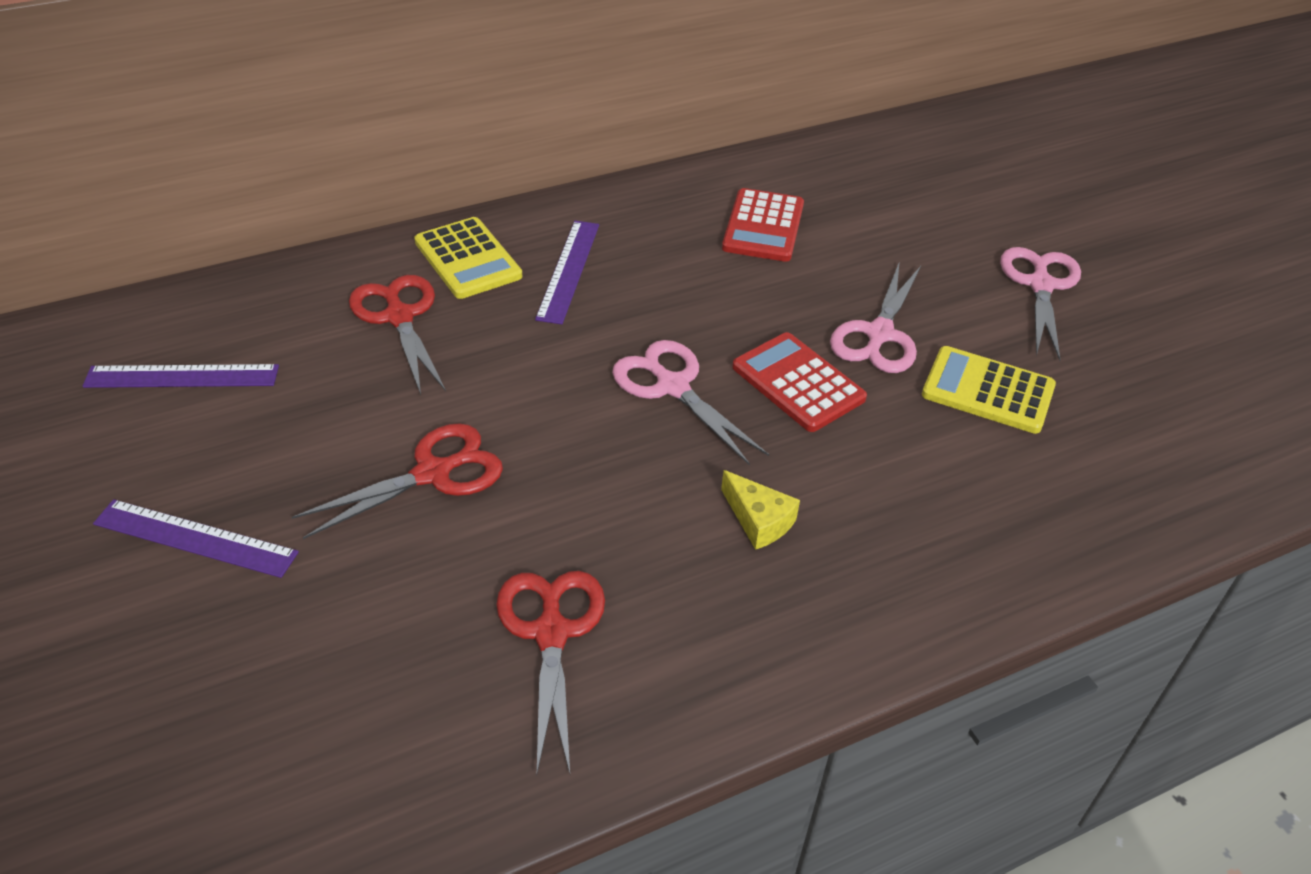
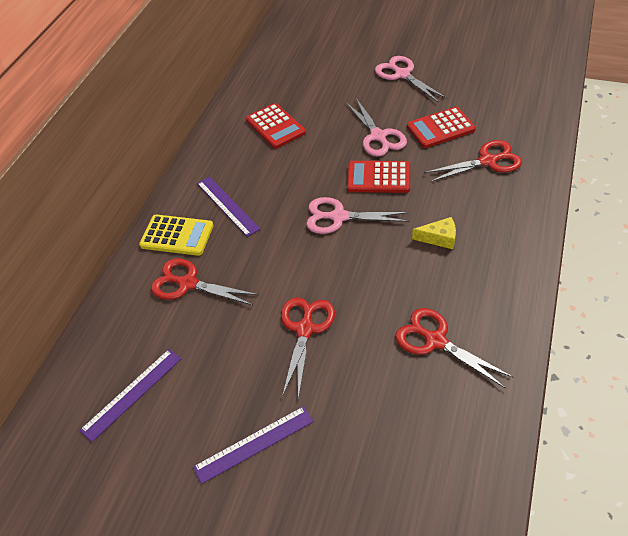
camera: 40 degrees left, 5 degrees up
yellow calculator [922,346,1056,434] -> red calculator [407,107,476,148]
none -> red scissors [424,140,522,182]

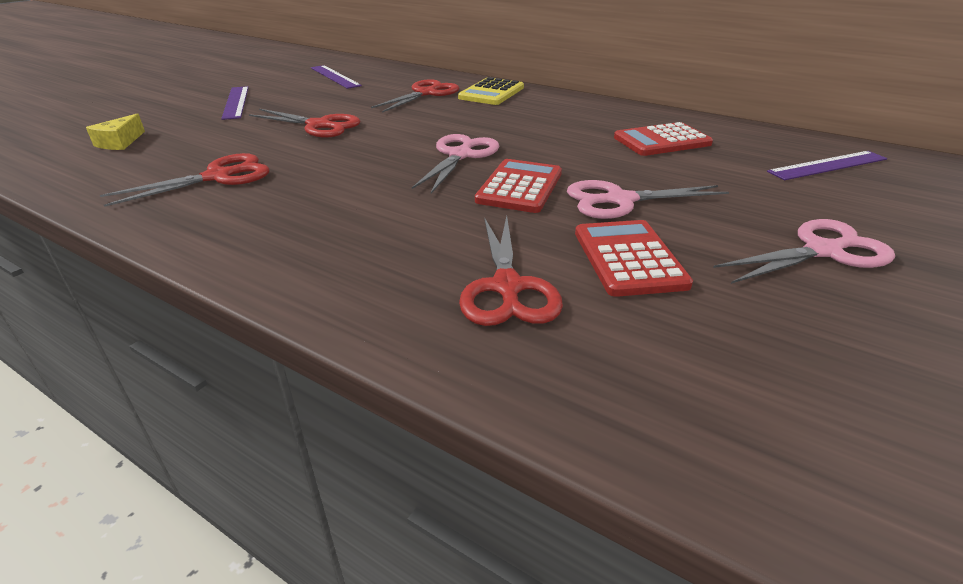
camera: 100 degrees right, 15 degrees down
purple ruler [197,176,260,237] -> purple ruler moved to [767,151,887,180]
yellow cheese [412,217,456,249] -> yellow cheese moved to [86,113,145,150]

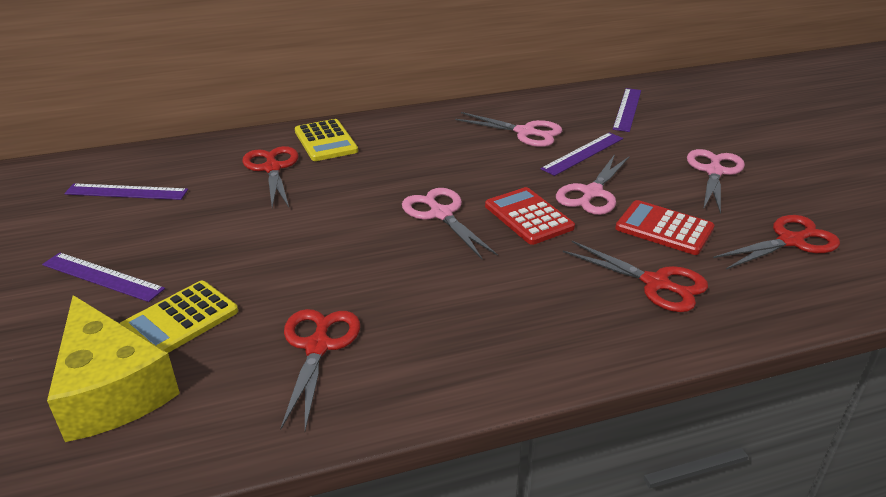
camera: 50 degrees left, 0 degrees up
yellow cheese [86,113,145,150] -> yellow cheese [47,295,180,442], size x2.22
red scissors [249,109,361,137] -> red scissors moved to [713,215,840,269]
red calculator [614,122,713,156] -> pink scissors [455,112,562,147]
none -> yellow calculator [120,281,238,353]
none -> purple ruler [540,132,623,176]

